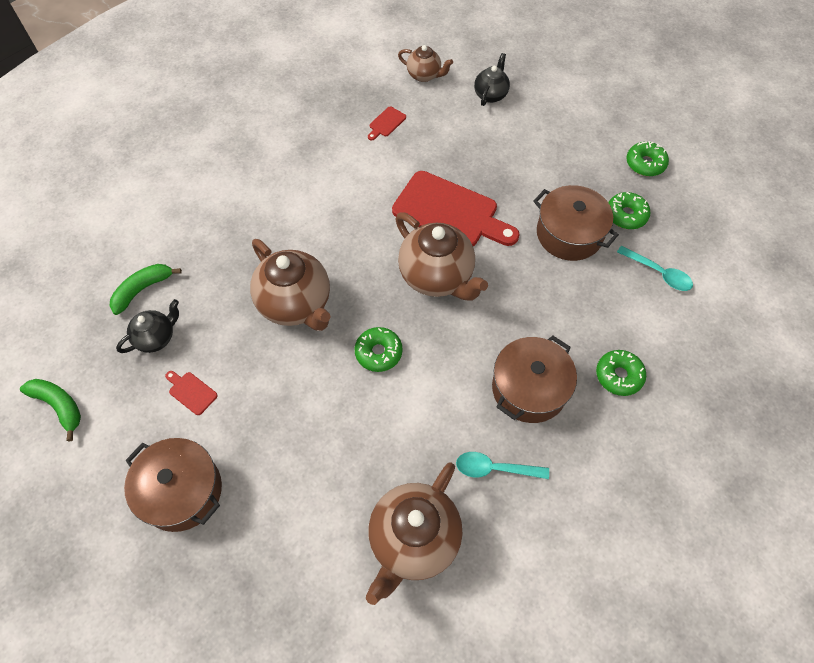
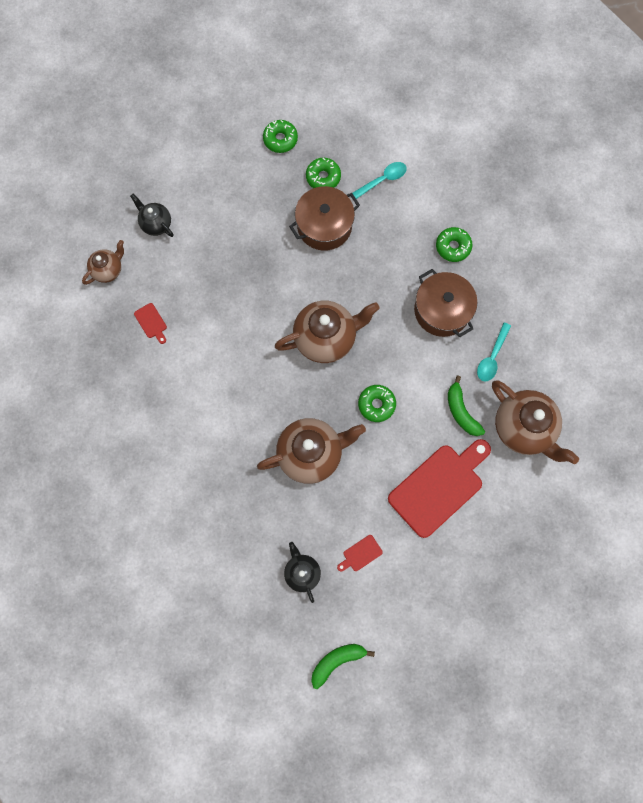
camera: 70 degrees left, 15 degrees up
green banana [110,264,182,315] -> green banana moved to [448,376,485,436]
brown pot [124,438,222,532] -> none
red cutting board [392,171,520,246] -> red cutting board moved to [388,439,491,538]

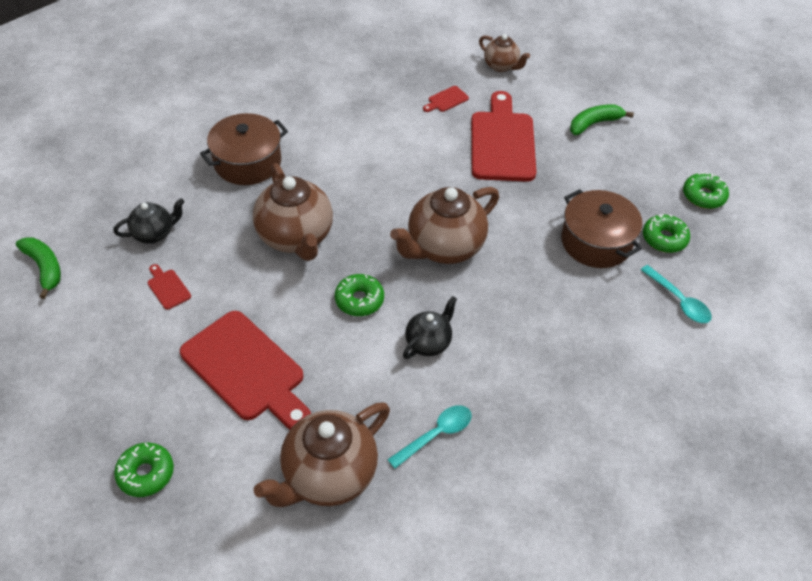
camera: 85 degrees right, 25 degrees down
black teapot [130,194,174,237] -> black teapot moved to [403,296,457,359]
brown teapot [275,301,379,363] -> brown teapot turned 75 degrees clockwise [390,187,499,264]
brown pot [414,269,477,337] -> brown pot moved to [200,113,288,185]
green donut [436,227,472,262] -> green donut moved to [114,442,174,497]
green banana [448,376,485,436] -> green banana moved to [570,105,634,135]
turquoise spoon [477,322,511,382] -> turquoise spoon turned 120 degrees clockwise [387,405,472,469]
none -> red cutting board [471,91,536,182]

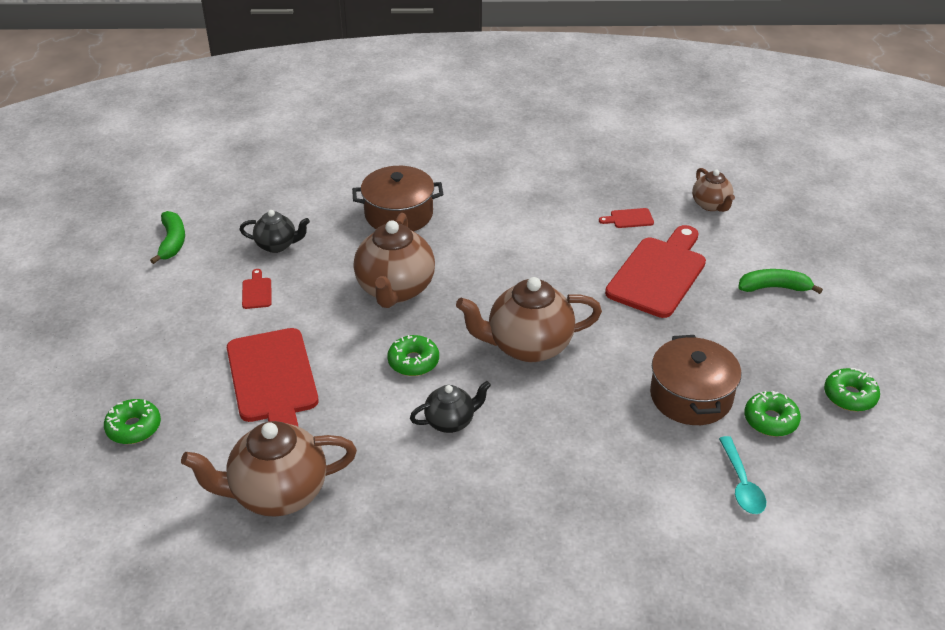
camera: 30 degrees right, 10 degrees down
turquoise spoon [387,405,472,469] -> none

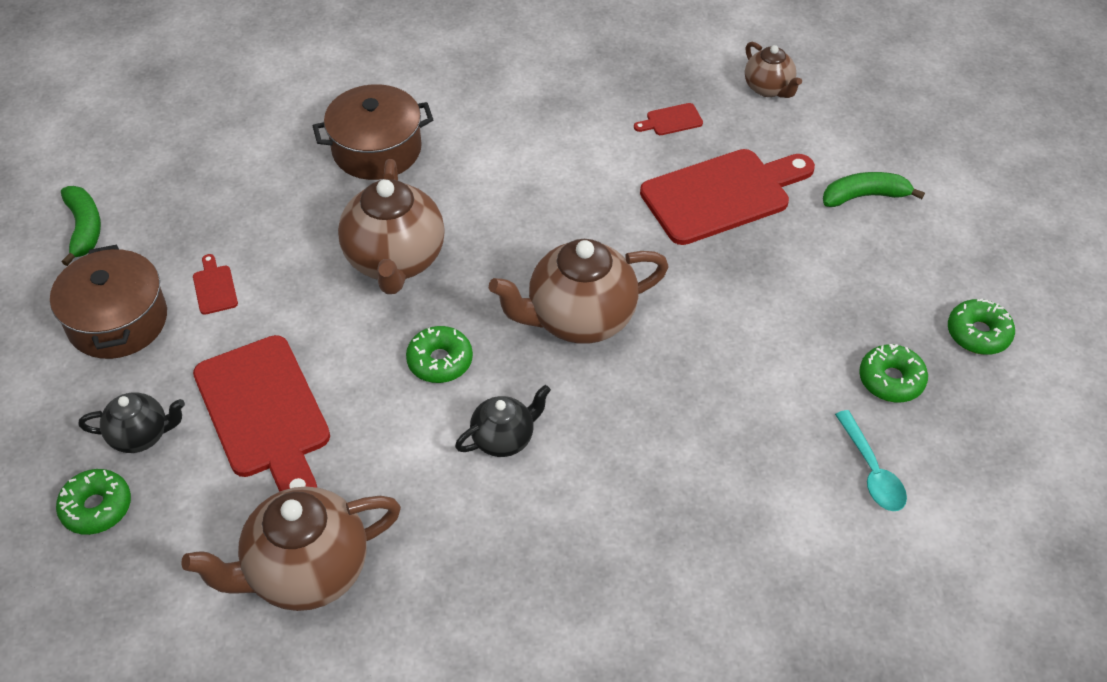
camera: 10 degrees left, 10 degrees up
black teapot [239,210,310,253] -> black teapot moved to [79,392,185,453]
red cutting board [605,225,706,318] -> red cutting board turned 45 degrees clockwise [640,149,815,245]
brown pot [650,335,741,425] -> brown pot moved to [50,245,167,359]

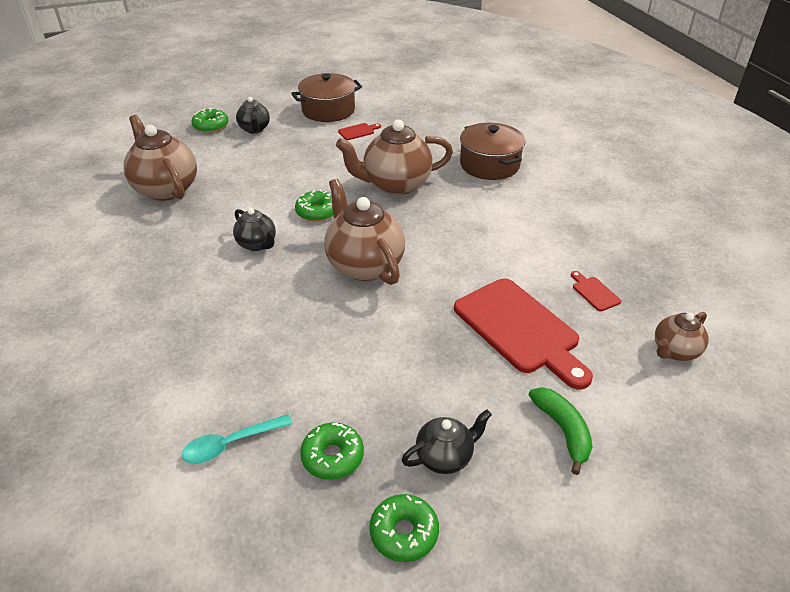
camera: 80 degrees right, 10 degrees down
green banana [61,186,101,266] -> none
red cutting board [193,335,330,492] -> none
none -> black teapot [401,409,492,474]

